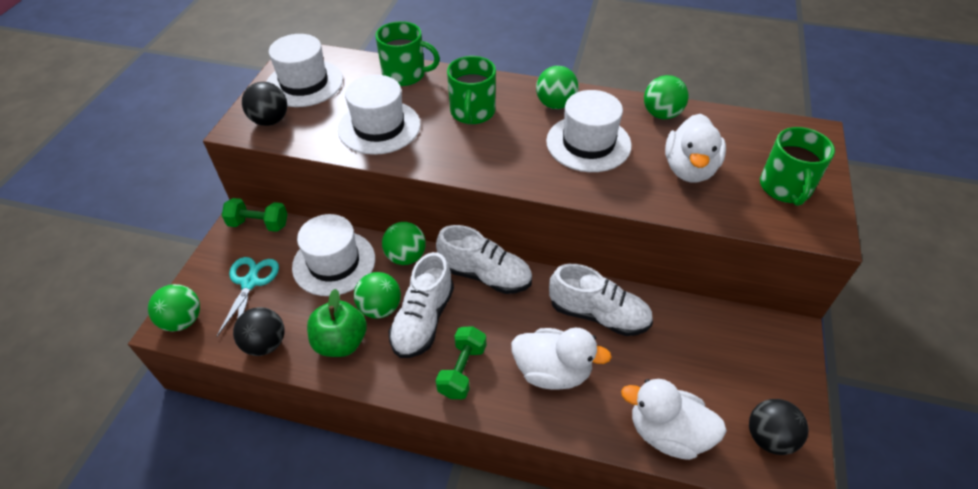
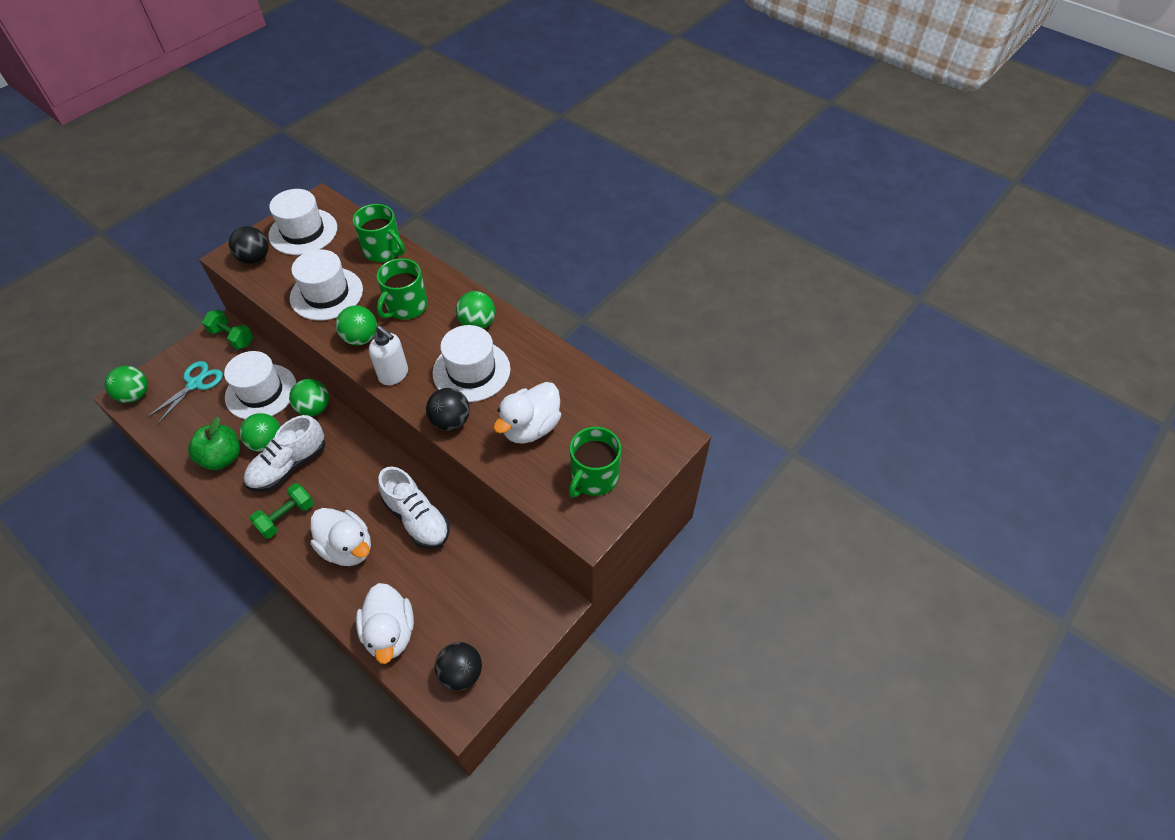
camera: 25 degrees right, 5 degrees up
black ball [233,307,285,356] -> black ball moved to [426,388,470,431]
white shoe [436,225,532,294] -> none
white duck [621,379,727,460] -> white duck turned 150 degrees counterclockwise [356,583,414,664]
green ball [644,75,688,119] -> green ball moved to [336,305,377,345]
none -> white soap dispenser [369,326,408,385]

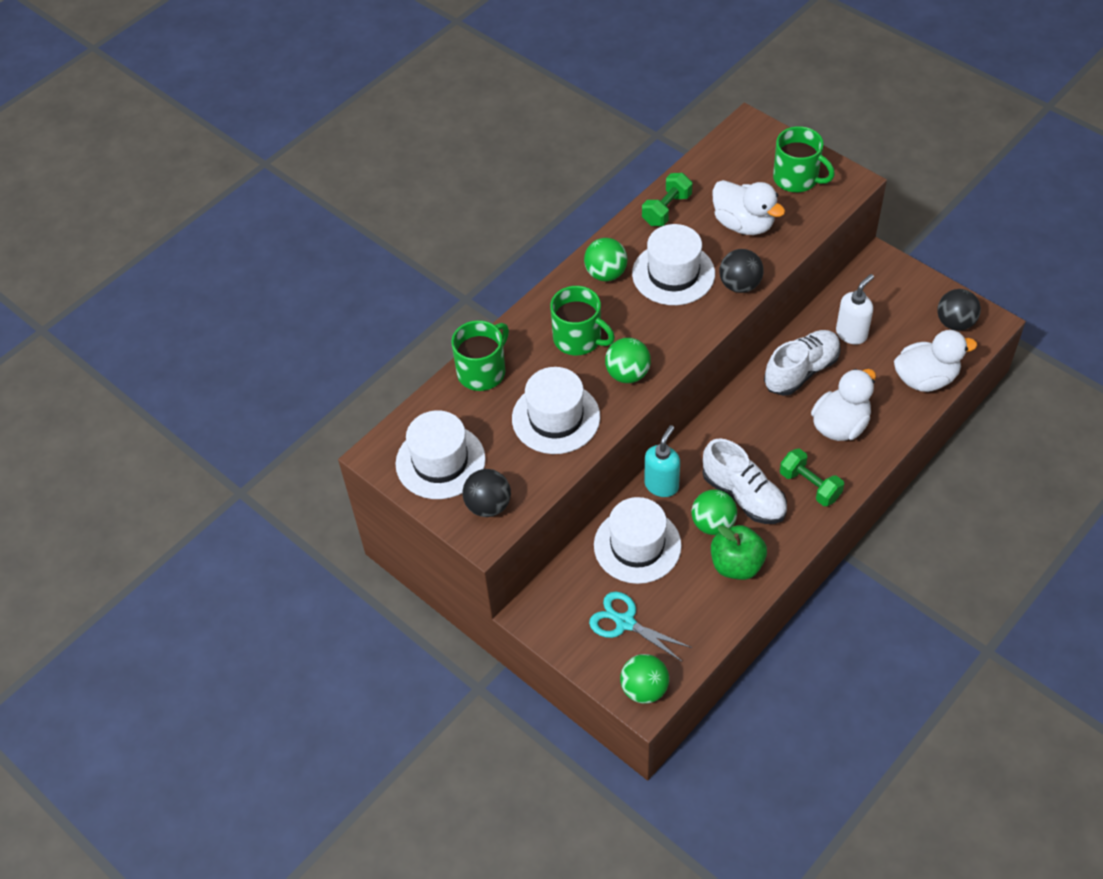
camera: 85 degrees left, 0 degrees up
green dumbbell [202,310,253,349] -> green dumbbell moved to [642,173,692,226]
green ball [289,379,329,416] -> turquoise soap dispenser [644,425,680,497]
white soap dispenser [369,326,408,385] -> white soap dispenser moved to [836,274,874,344]

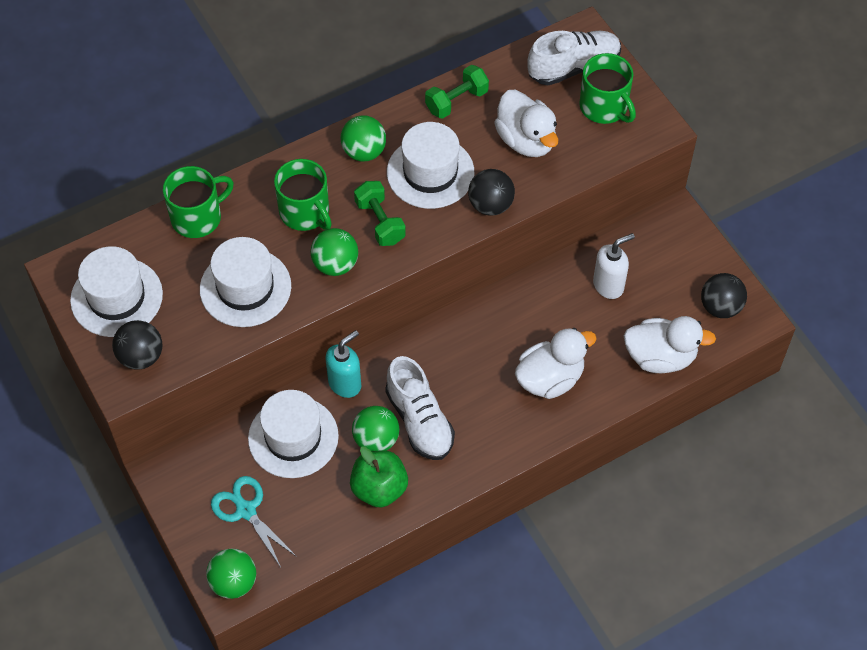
camera: 15 degrees right, 5 degrees up
white shoe [764,330,840,396] -> white shoe moved to [527,31,621,85]
green dumbbell [780,448,844,506] -> green dumbbell moved to [354,181,406,246]

